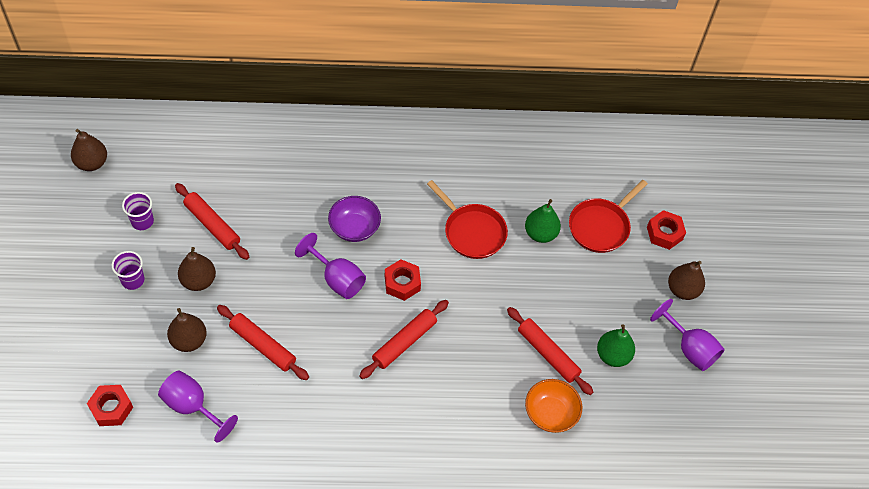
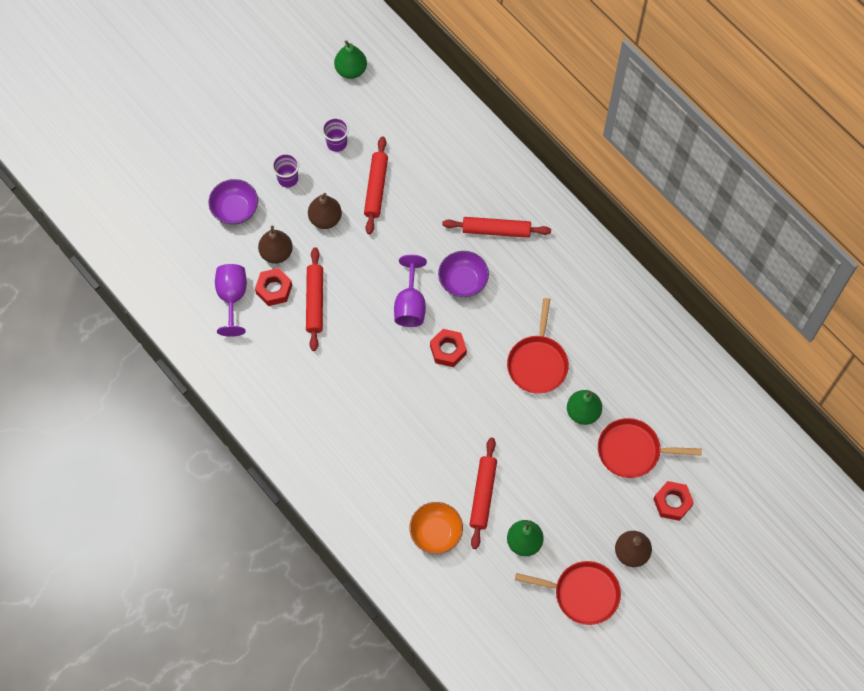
camera: 55 degrees right, 10 degrees up
brown pear [71,129,107,171] -> green pear [334,40,367,79]
red nut [87,385,133,426] -> red nut moved to [255,268,292,306]
red rolling pin [359,300,449,379] -> red rolling pin moved to [442,217,551,238]
purple goblet [650,299,725,371] -> red pan [515,561,621,625]
none -> purple bowl [209,179,258,225]

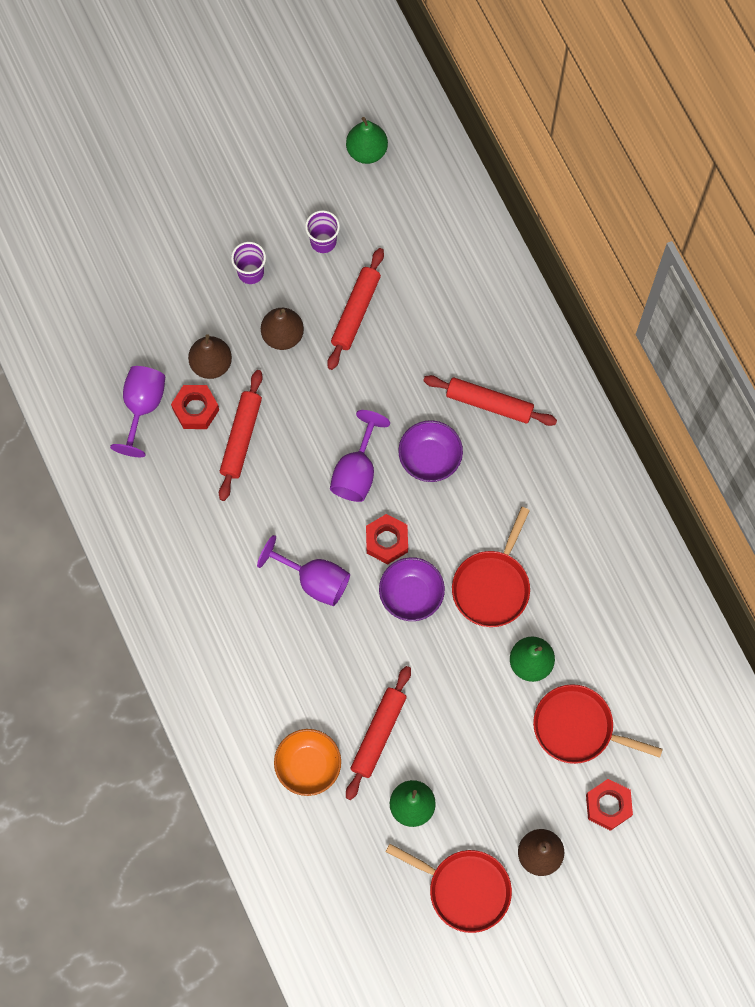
camera: 15 degrees right, 5 degrees up
purple bowl [209,179,258,225] -> purple bowl moved to [379,557,445,621]
none -> purple goblet [257,535,350,606]

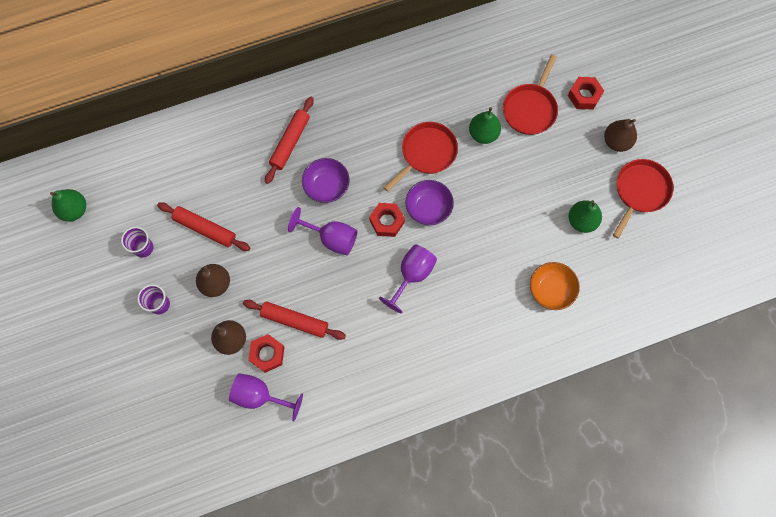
camera: 85 degrees left, 0 degrees up
red rolling pin [346,666,411,800] -> none
red pan [452,507,530,627] -> red pan turned 75 degrees counterclockwise [383,122,458,192]

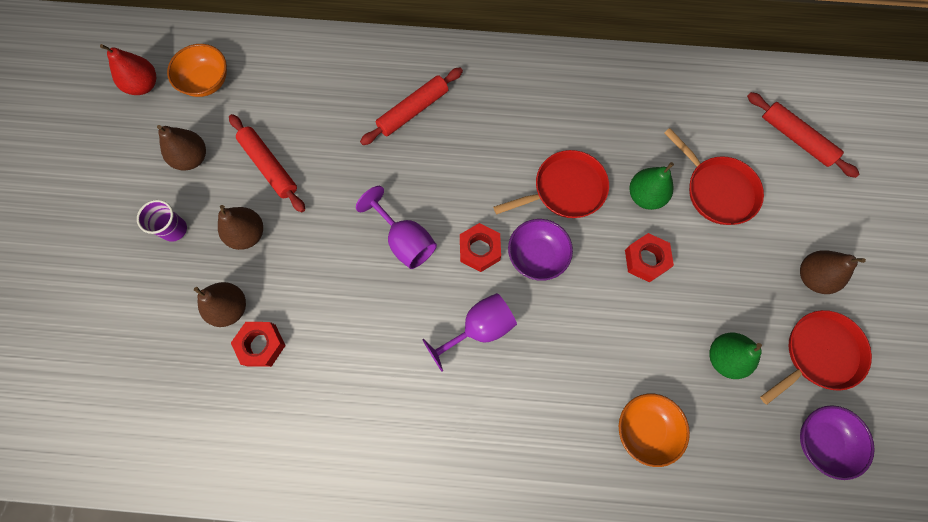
camera: 25 degrees right, 0 degrees up
green pear [50,189,86,222] -> red pear [100,44,156,95]
purple cup [121,227,154,258] -> brown pear [157,125,206,171]
purple goblet [229,373,303,422] -> none
red rolling pin [243,300,346,340] -> red rolling pin moved to [747,92,859,178]
purple bowl [302,158,350,203] -> purple bowl moved to [800,405,875,480]
red pan [503,54,558,135] -> red pan turned 90 degrees counterclockwise [664,128,764,225]
red nut [568,77,604,109] -> red nut moved to [625,233,674,282]
none -> orange bowl [167,44,227,97]

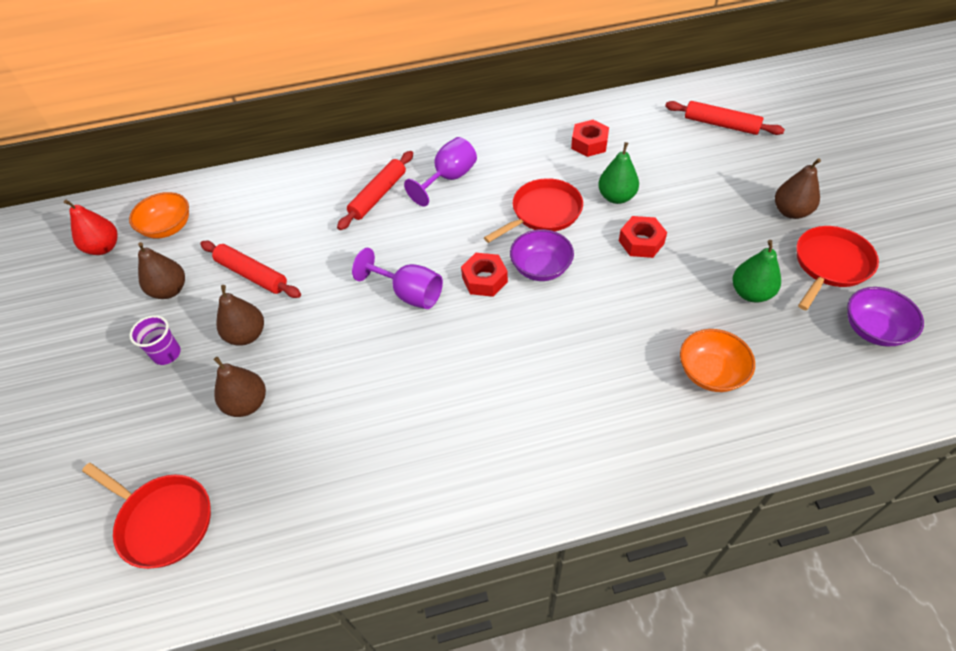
camera: 15 degrees left, 20 degrees down
red nut [231,322,286,367] -> red nut moved to [571,120,609,157]
purple goblet [422,293,517,372] -> purple goblet moved to [404,137,477,207]
red pan [664,128,764,225] -> red pan moved to [82,463,211,569]

